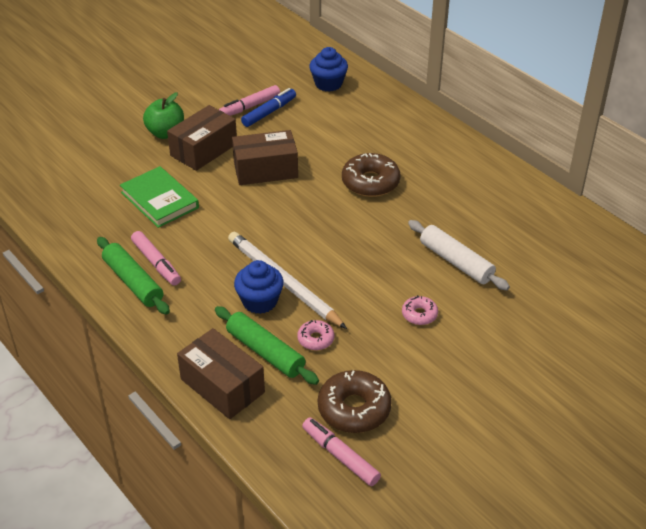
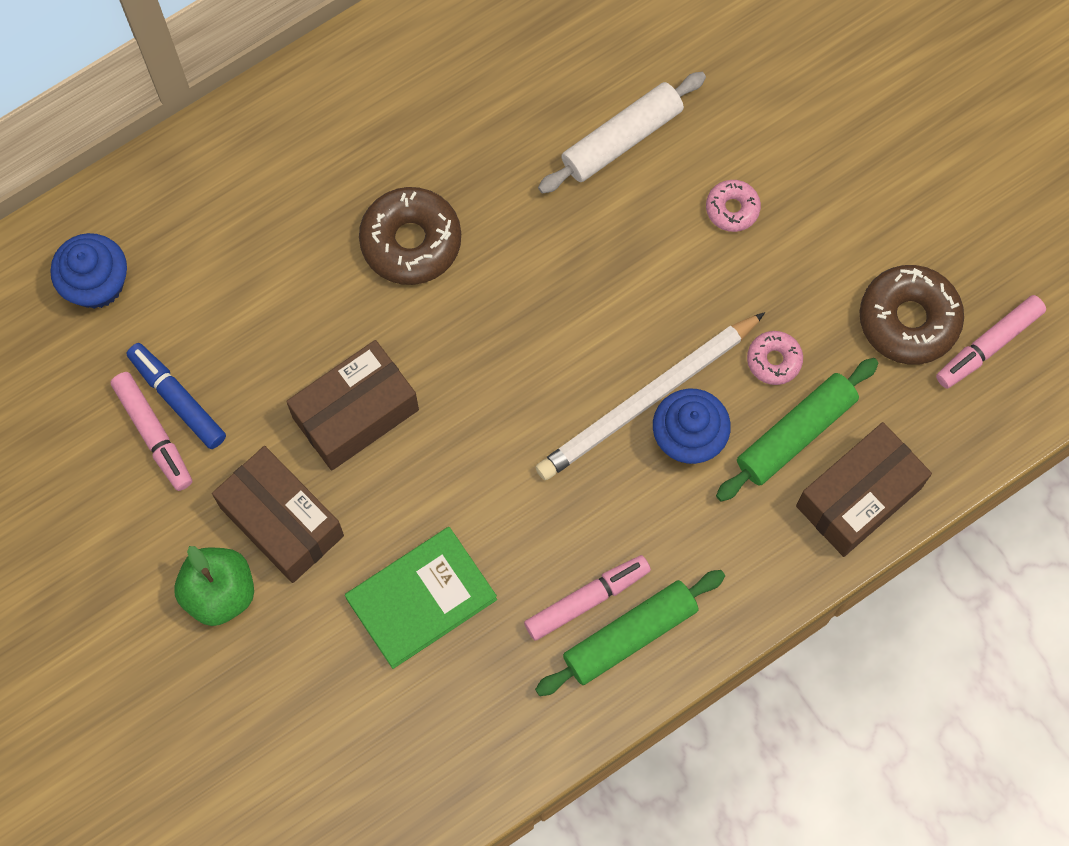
camera: 85 degrees left, 30 degrees up
brown box [232,130,298,185] -> brown box turned 60 degrees clockwise [286,340,419,471]

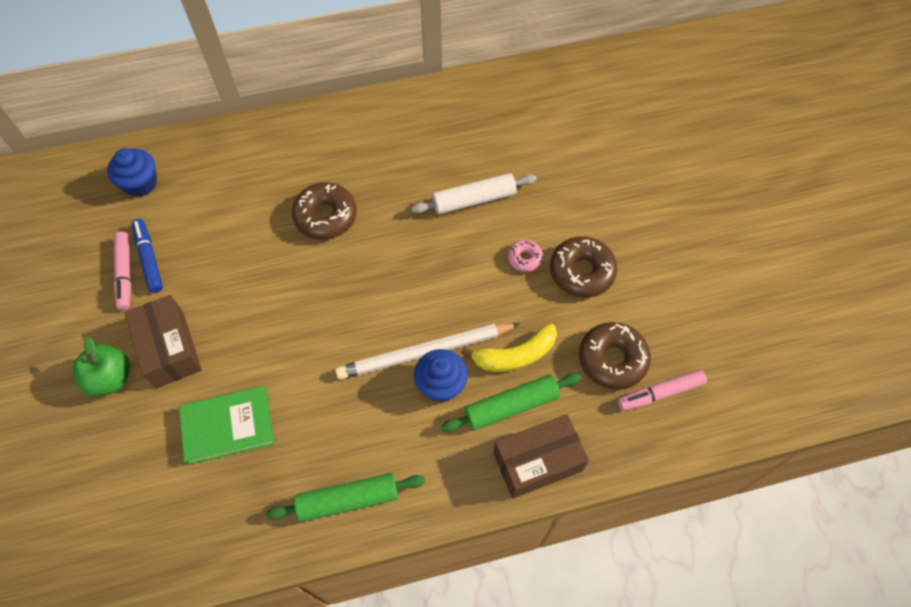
camera: 20 degrees right, 10 degrees down
brown box [286,340,419,471] -> none
pink marker [524,555,651,641] -> none
pink donut [747,331,803,385] -> yellow banana [461,324,557,372]
none -> brown donut [550,236,618,298]

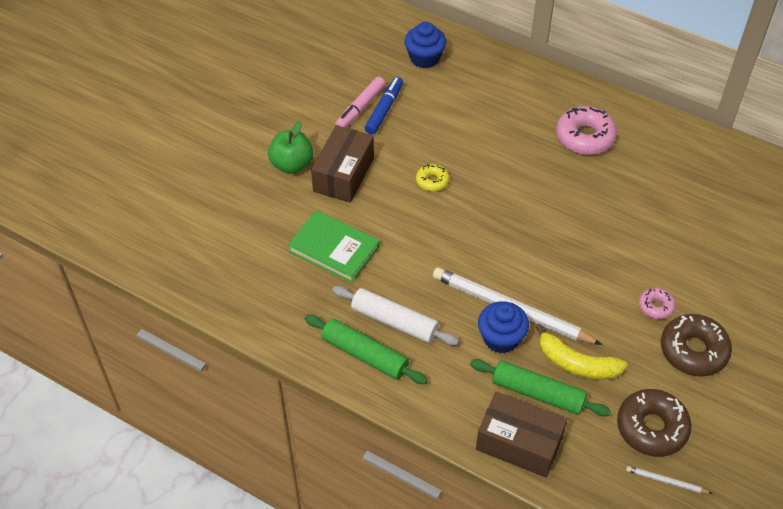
camera: 45 degrees right, 10 degrees down
brown donut [292,182,357,240] -> none
white rolling pin [411,173,537,214] -> white rolling pin moved to [332,286,459,346]
pink marker [618,370,707,411] -> white pencil [626,466,712,494]
none -> yellow donut [416,164,449,192]
none -> pink donut [556,106,617,155]

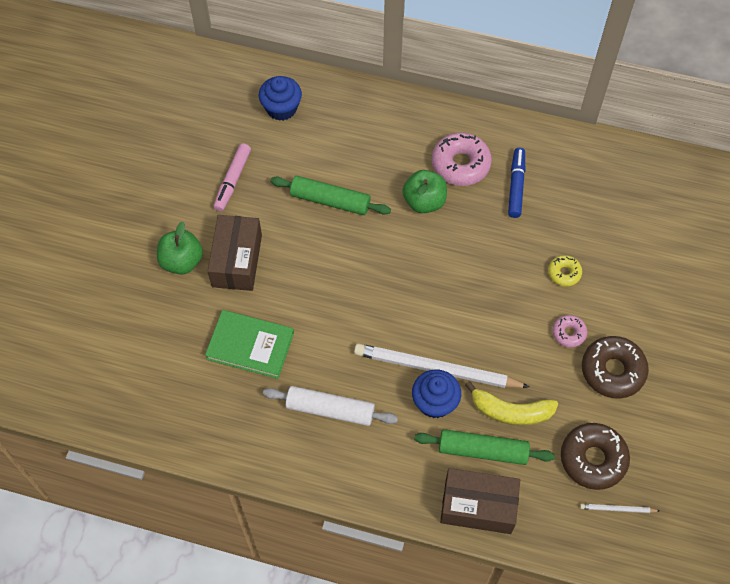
camera: 15 degrees left, 10 degrees up
green rolling pin [304,314,428,384] -> green rolling pin moved to [270,176,391,215]
blue marker [365,77,403,135] -> blue marker moved to [508,148,525,218]
yellow donut [416,164,449,192] -> yellow donut moved to [548,255,582,286]
none -> green apple [402,170,447,213]

